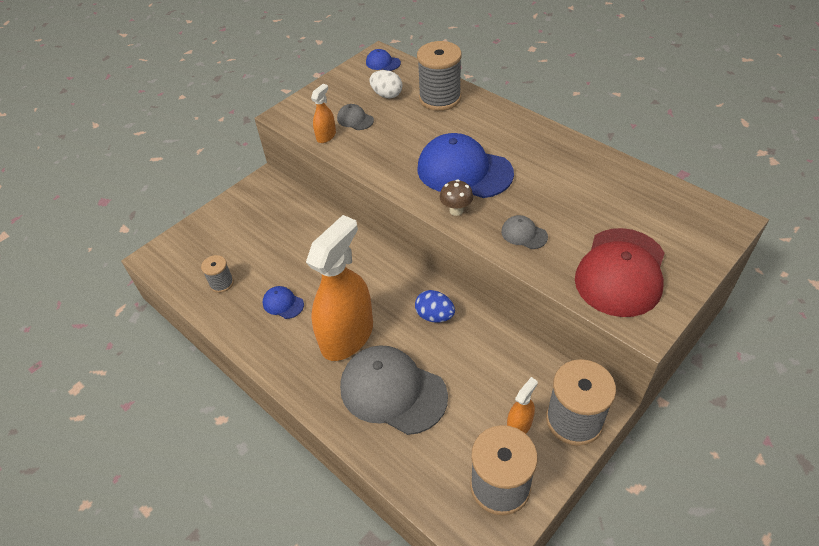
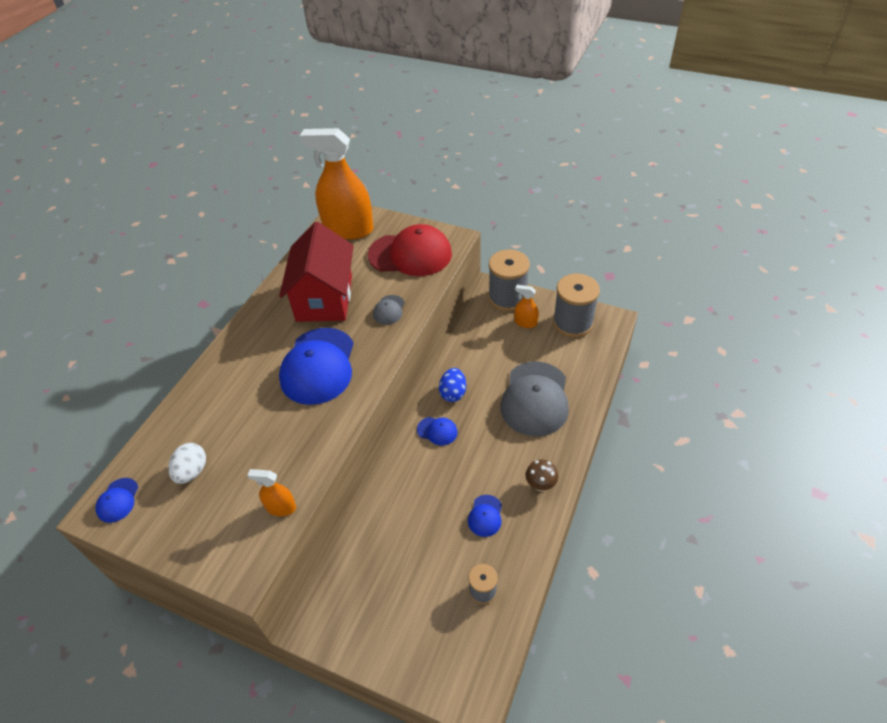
camera: 110 degrees left, 0 degrees up
orange spray bottle [306,215,373,361] -> orange spray bottle moved to [300,128,374,240]
grey cap [337,104,374,130] -> none
grey spool [417,41,462,111] -> none
brown mushroom [440,179,473,216] -> brown mushroom moved to [525,459,558,491]
none -> red house [279,222,354,322]
none -> blue cap [417,417,458,446]

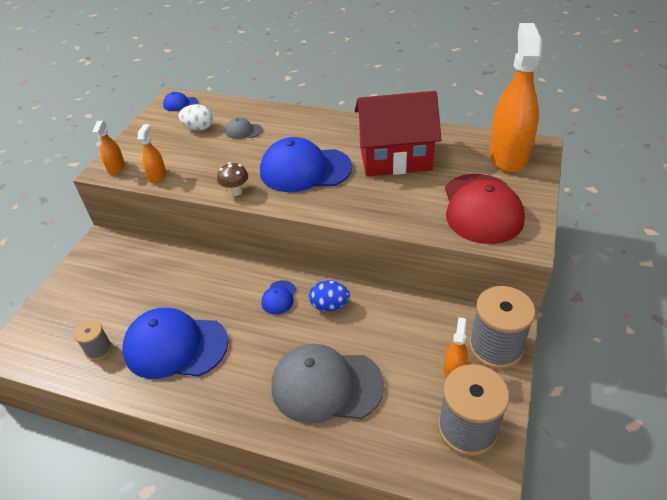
camera: 85 degrees right, 5 degrees down
grey cap [373,295,405,325] -> grey cap moved to [226,117,262,139]
blue cap [468,495,502,537] -> blue cap [123,308,228,379], size x2.27
brown mushroom [525,459,558,491] -> brown mushroom moved to [217,162,248,196]
none -> orange spray bottle [92,121,125,175]

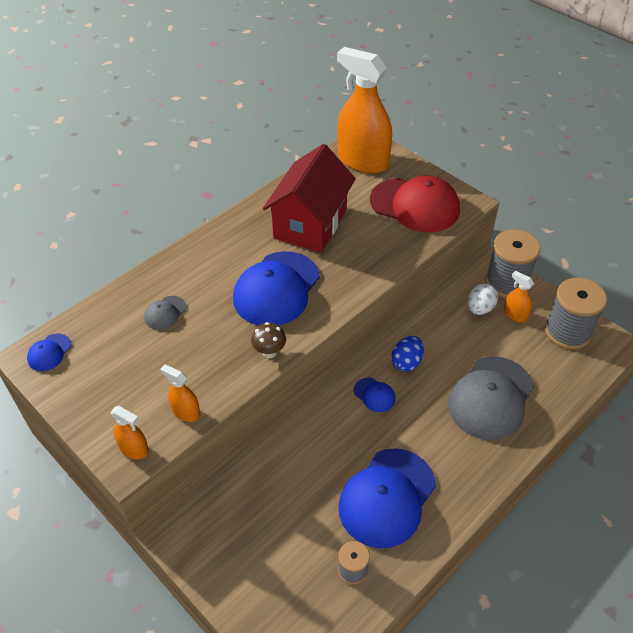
camera: 65 degrees left, 5 degrees up
white egg [178,104,213,131] -> white egg moved to [468,283,498,315]

